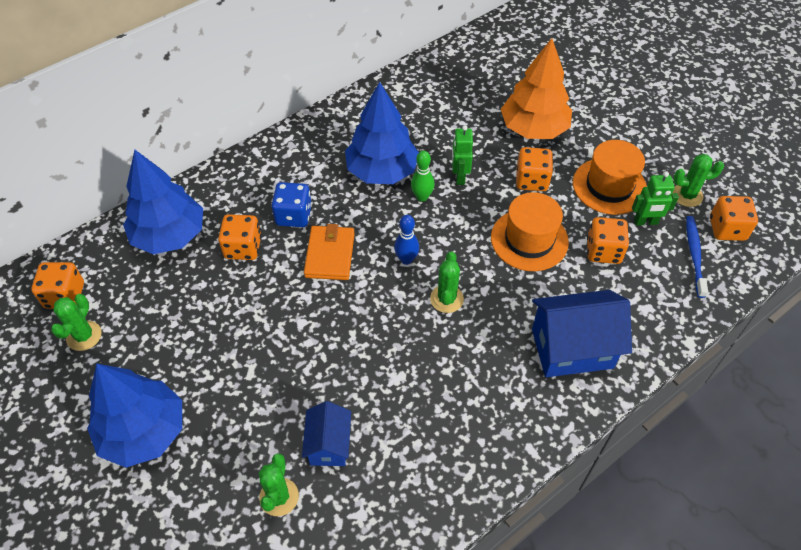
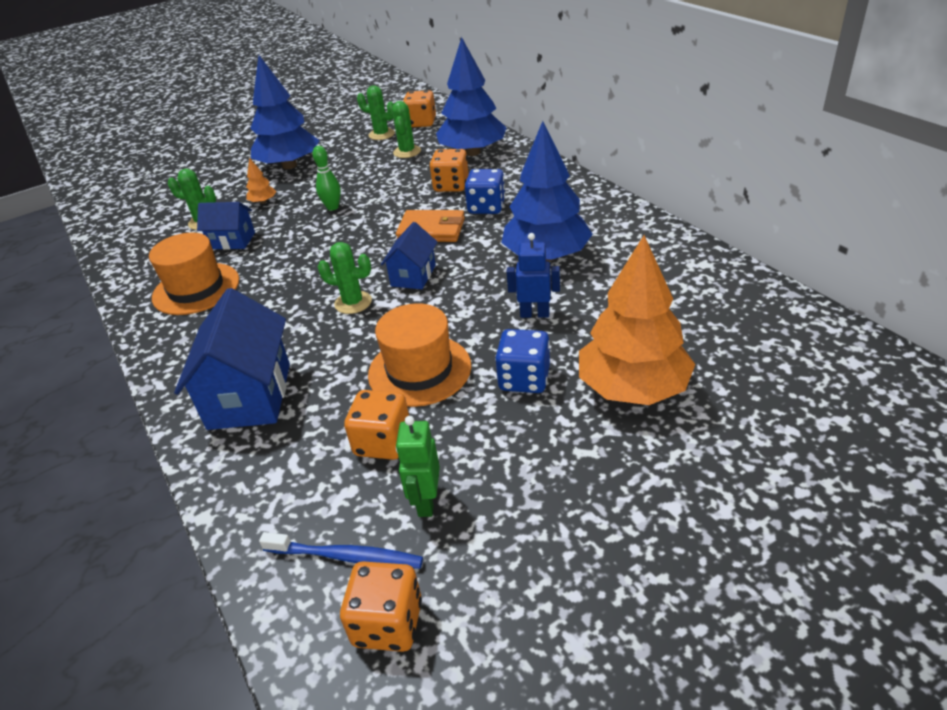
camera: 100 degrees right, 15 degrees down
blue bowling pin [394,215,419,265] -> blue house [381,222,437,289]
green bowling pin [411,151,435,202] -> green bowling pin moved to [312,146,341,211]
green robot [452,125,473,185] -> blue robot [507,233,560,318]
orange dice [516,147,553,191] -> blue dice [495,329,550,393]
orange hat [573,140,647,215] -> orange hat moved to [149,232,239,315]
green cactus [673,154,724,207] -> green cactus moved to [392,101,421,158]
none -> orange tree [246,158,276,204]

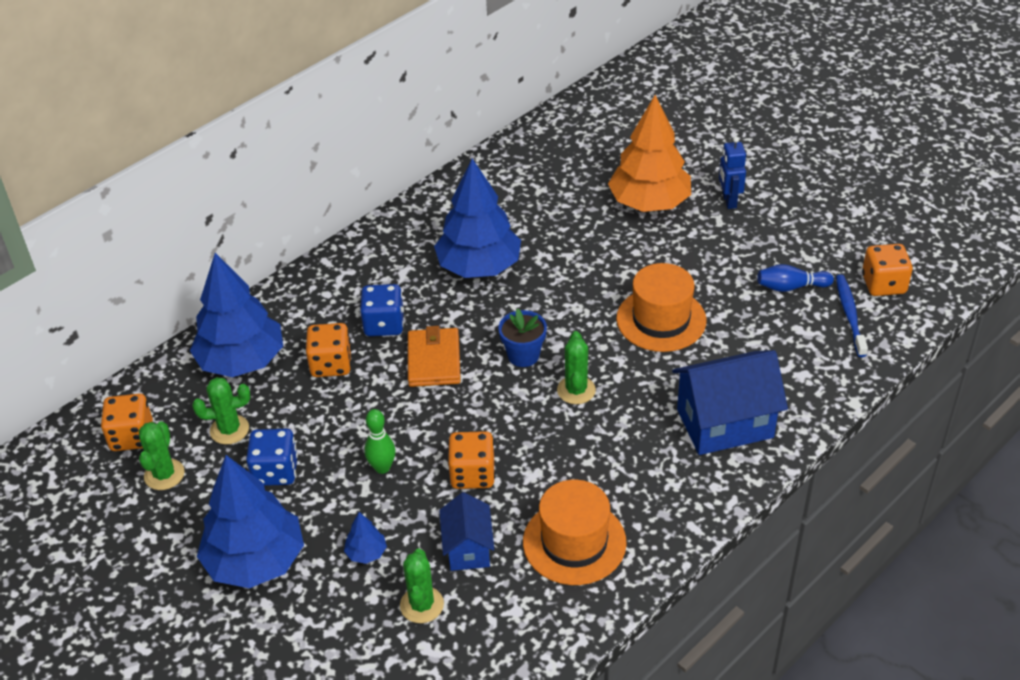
camera: 105 degrees left, 5 degrees up
orange tree [246,158,276,204] -> blue tree [344,512,387,564]
orange dice [344,390,409,460] -> orange dice moved to [448,431,495,489]
blue house [381,222,437,289] -> blue flower pot [498,309,547,367]
green robot [396,416,440,517] -> blue bowling pin [757,264,834,292]
blue dice [495,329,550,393] -> blue dice moved to [246,429,298,486]
blue robot [507,233,560,318] -> blue robot moved to [719,137,746,209]

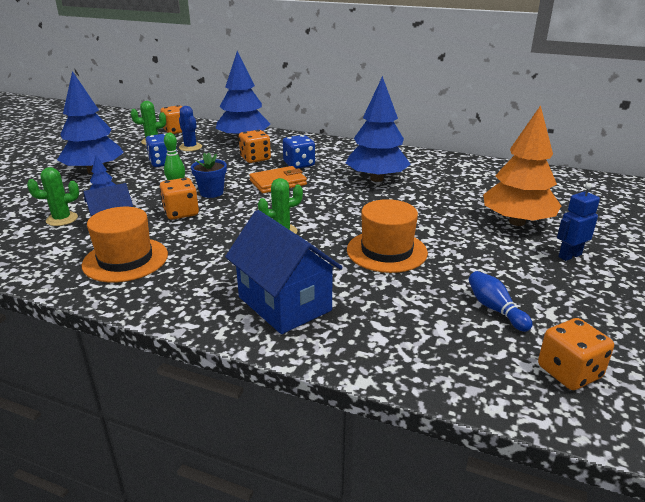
camera: 65 degrees right, 15 degrees down
green cactus [192,377,250,445] -> blue cactus [179,106,202,151]
blue flower pot [498,309,547,367] -> blue flower pot moved to [191,153,227,198]
blue toothbrush [836,275,868,357] -> none

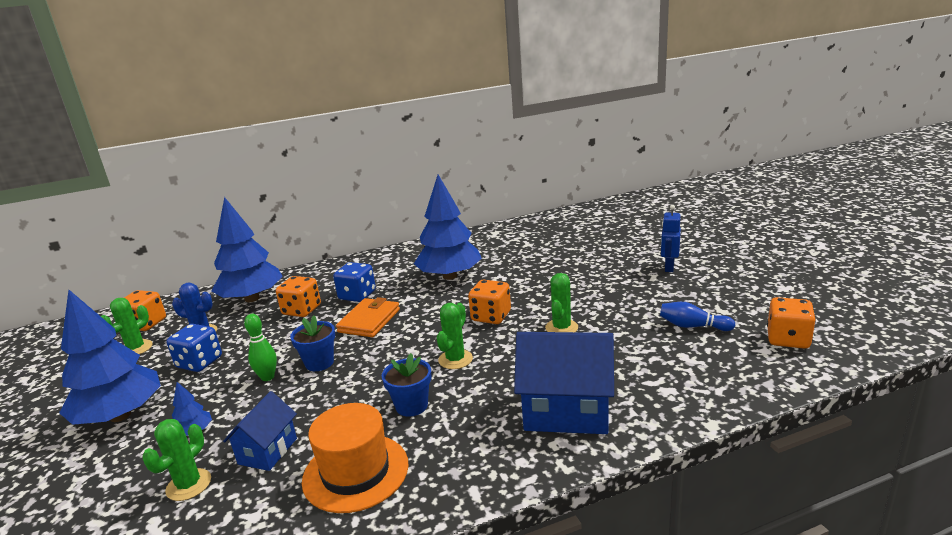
camera: 40 degrees left, 5 degrees down
orange dice [160,178,199,220] -> orange dice moved to [468,280,511,324]
orange hat [347,199,428,273] -> green cactus [545,273,578,332]
orange tree [483,105,561,226] -> none
none -> blue flower pot [382,353,431,417]

